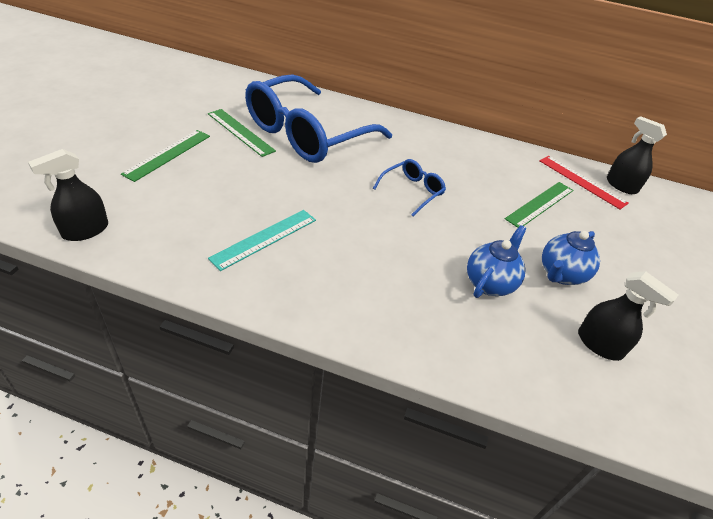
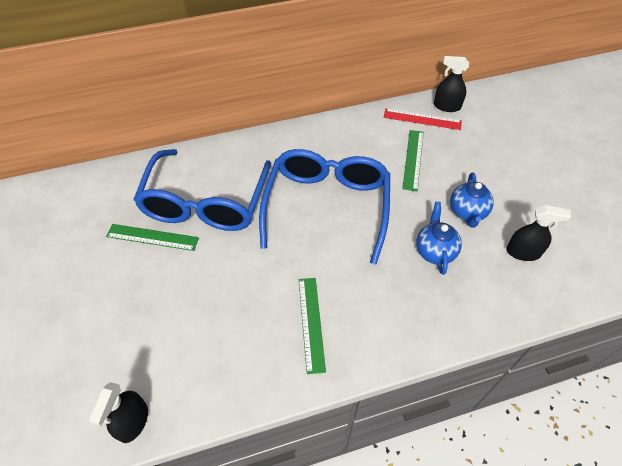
camera: 30 degrees left, 10 degrees up
green ruler [121,130,210,182] -> green ruler moved to [299,278,326,374]
turquoise ruler [208,210,316,271] -> none
blue glasses [373,159,446,216] -> blue glasses [259,149,390,264], size x2.34

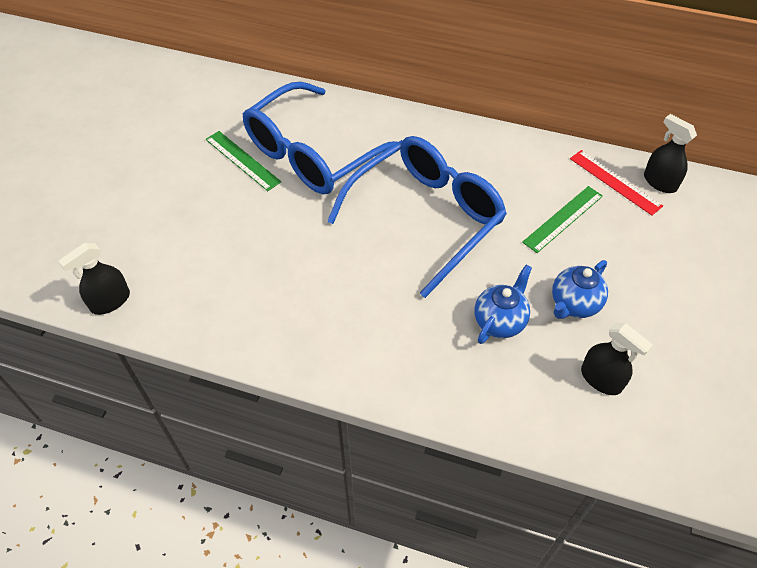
camera: 35 degrees right, 0 degrees up
green ruler [299,278,326,374] -> none

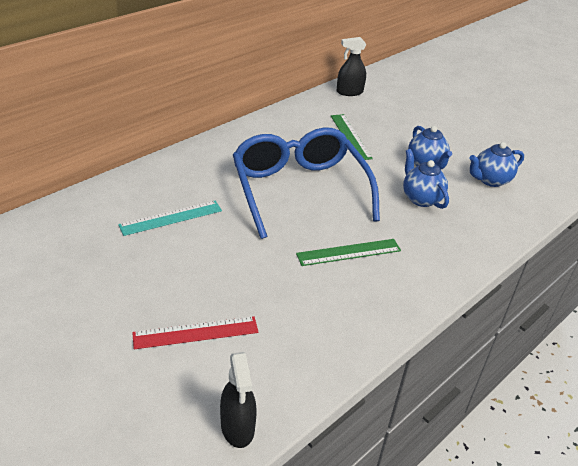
camera: 65 degrees left, 15 degrees down
green ruler [205,131,281,191] -> green ruler moved to [296,239,401,266]
blue glasses [242,82,398,194] -> turquoise ruler [118,201,222,236]
red ruler [570,150,663,216] -> red ruler moved to [132,316,259,349]
black spray bottle [581,323,653,395] -> blue teapot [469,142,524,187]

